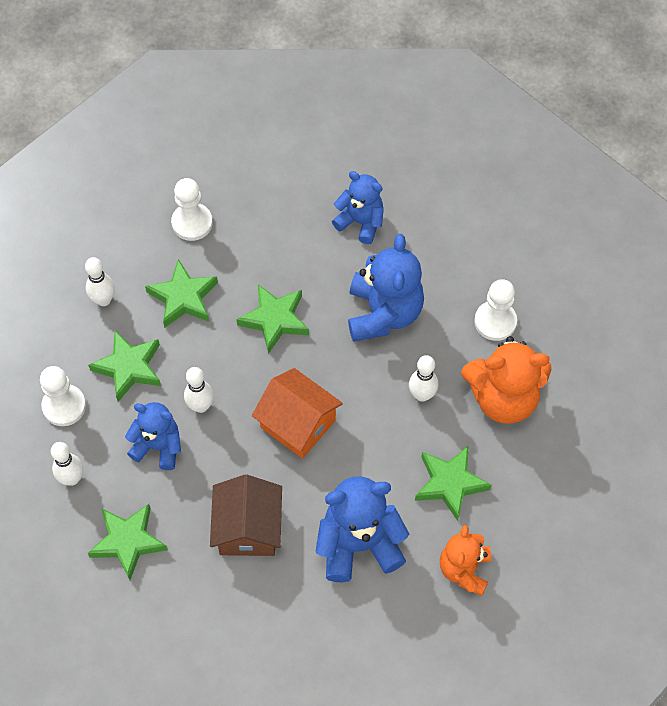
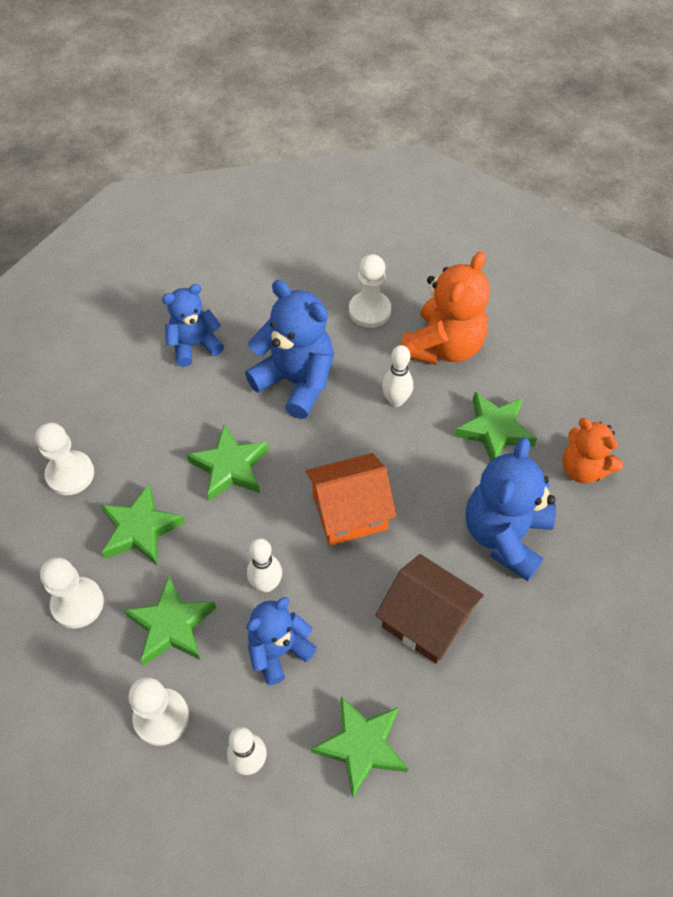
camera: 55 degrees left, 5 degrees down
white bowling pin [85,257,115,306] -> white pawn [40,557,104,629]

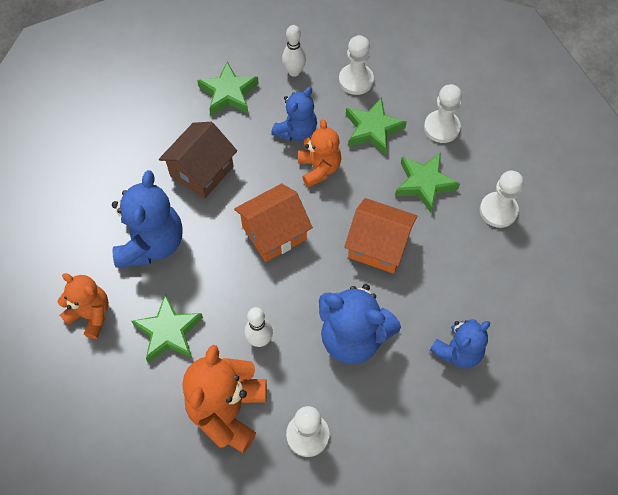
camera: 165 degrees right, 5 degrees up
green star [187,424,269,501] -> orange house [344,198,418,274]
white bowling pin [247,538,282,592] -> orange teddy bear [298,119,341,188]
brown house [375,554,484,664] -> brown house turned 75 degrees counterclockwise [159,122,237,199]

